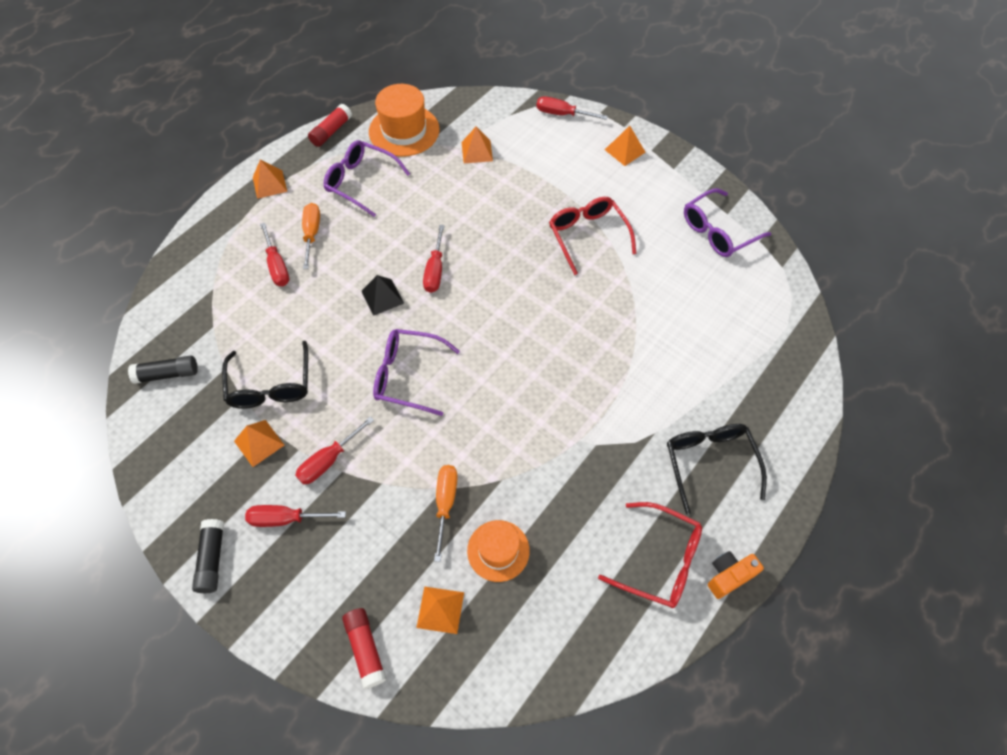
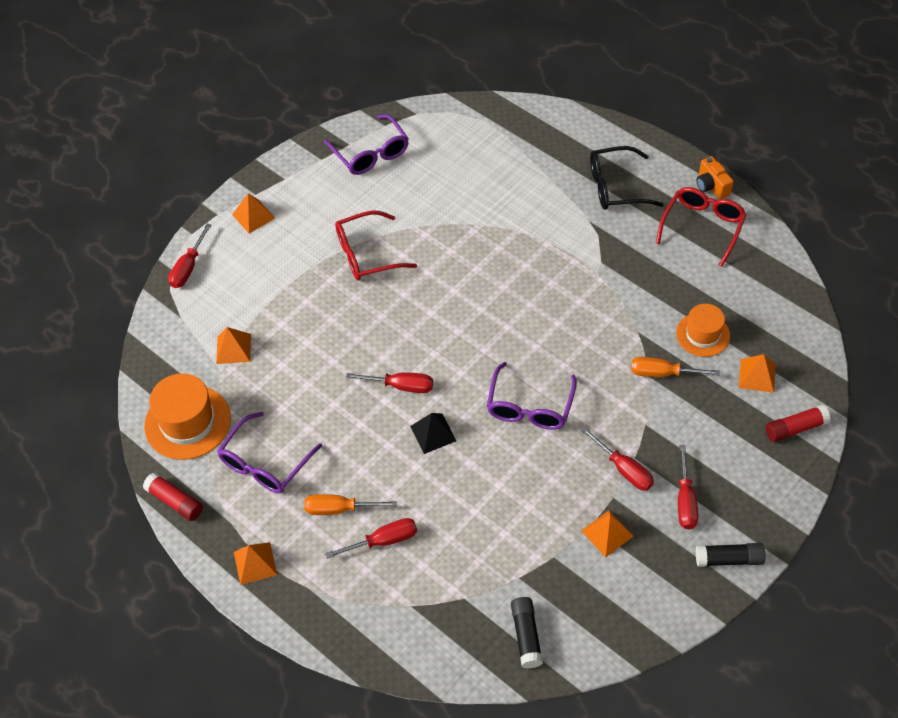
camera: 85 degrees left, 5 degrees down
black glasses [222,341,308,409] -> none

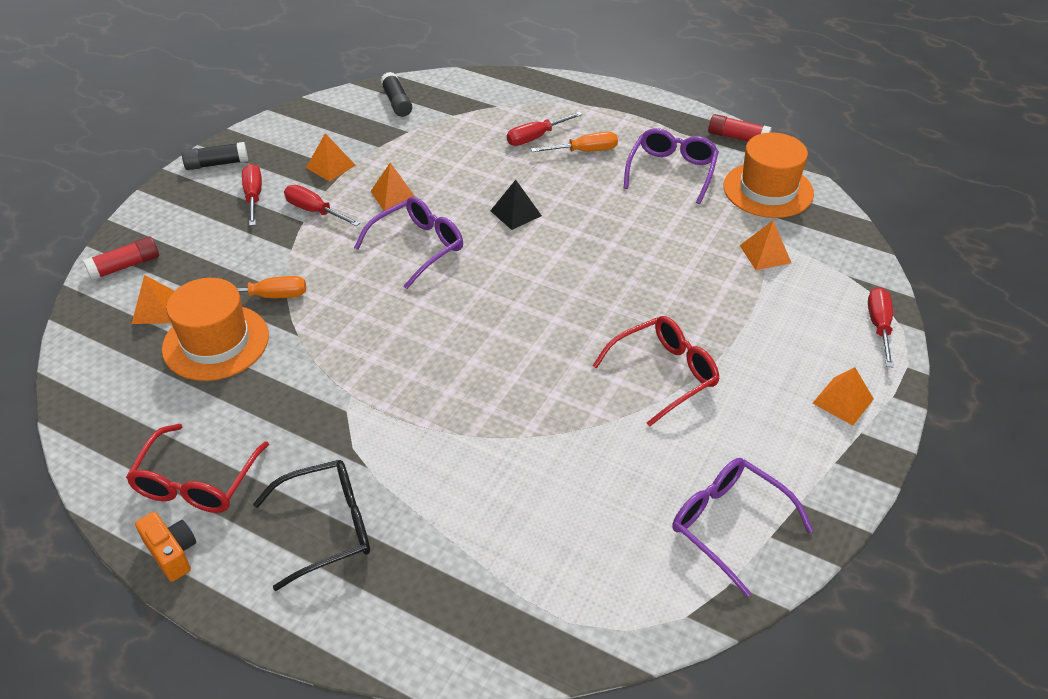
camera: 165 degrees right, 10 degrees down
orange pyramid [234,542,277,585] -> orange pyramid moved to [370,163,415,211]
red screwdriver [346,372,433,393] -> none
purple glasses [487,362,577,430] -> purple glasses turned 45 degrees clockwise [354,197,463,289]
orange hat [676,304,730,357] -> orange hat [162,278,269,381], size x1.56

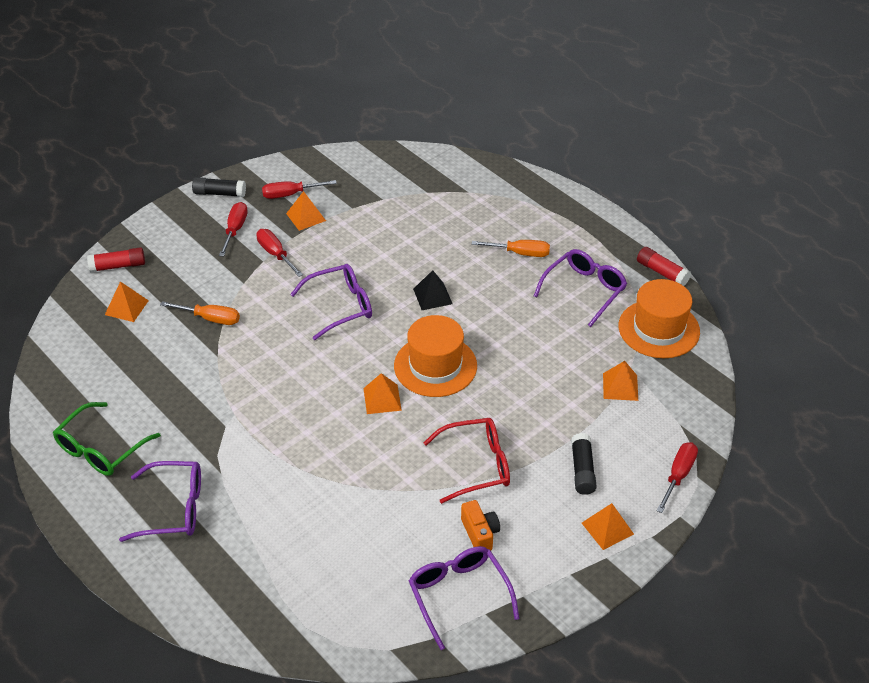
camera: 20 degrees right, 0 degrees up
red glasses [126,424,269,513] -> green glasses [53,402,161,476]
orange camera [135,512,196,582] -> orange camera moved to [461,500,500,550]
orange hat [162,278,269,381] -> orange hat moved to [394,315,477,397]
black glasses [253,460,370,591] -> purple glasses [119,461,201,542]
orange pyramid [370,163,415,211] -> orange pyramid moved to [363,373,402,414]
black glue stick [380,72,412,117] -> black glue stick moved to [571,433,597,495]
red screwdriver [507,112,583,146] -> red screwdriver moved to [262,180,337,199]

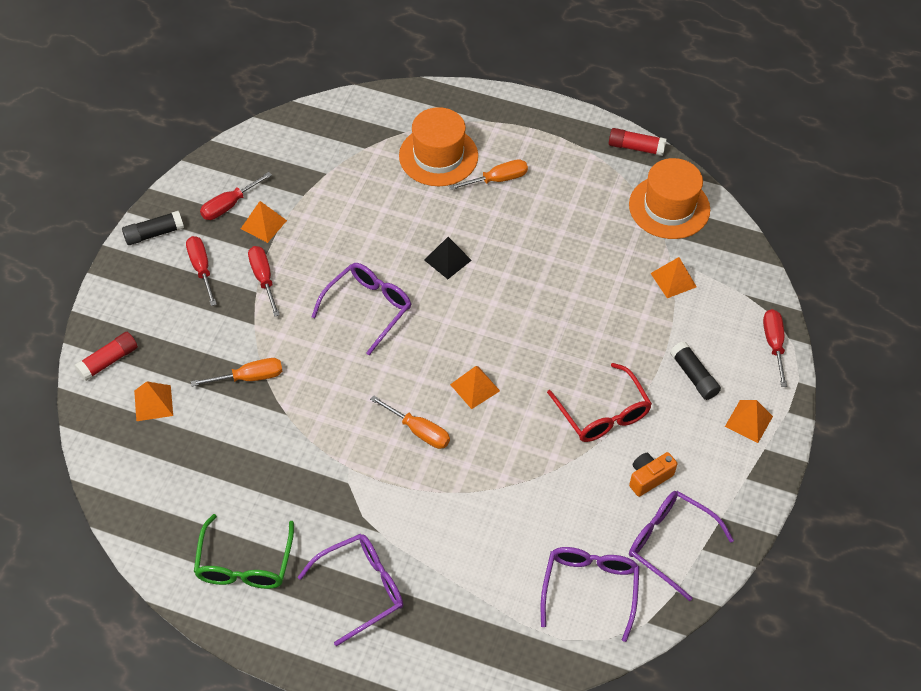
camera: 30 degrees left, 10 degrees up
red screwdriver [256,229,303,277] -> red screwdriver turned 45 degrees clockwise [248,246,280,317]
orange hat [394,315,477,397] -> orange hat moved to [399,107,478,186]
red glasses [423,418,510,504] -> red glasses turned 105 degrees clockwise [547,363,652,442]
orange camera [461,500,500,550] -> orange camera turned 75 degrees counterclockwise [629,452,677,497]
purple glasses [534,249,627,327] -> purple glasses moved to [541,547,640,642]
none -> orange screwdriver [370,395,450,449]

